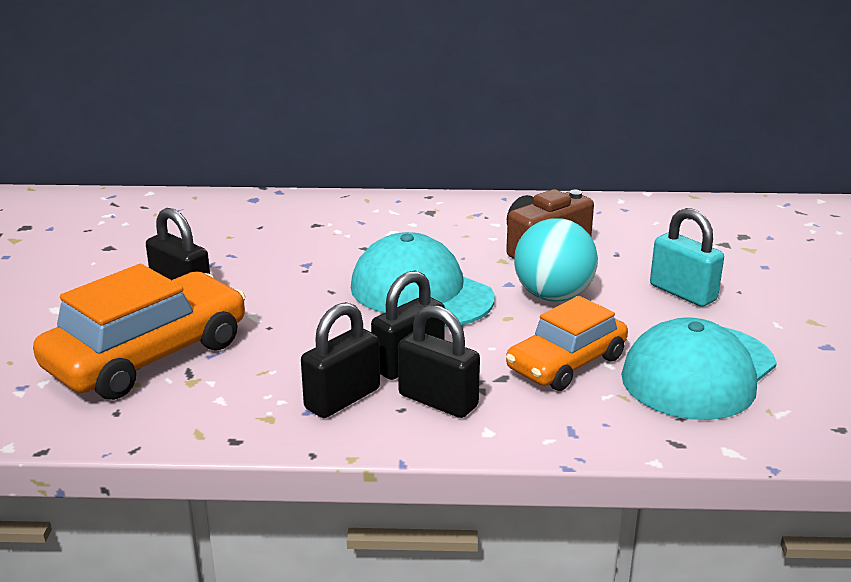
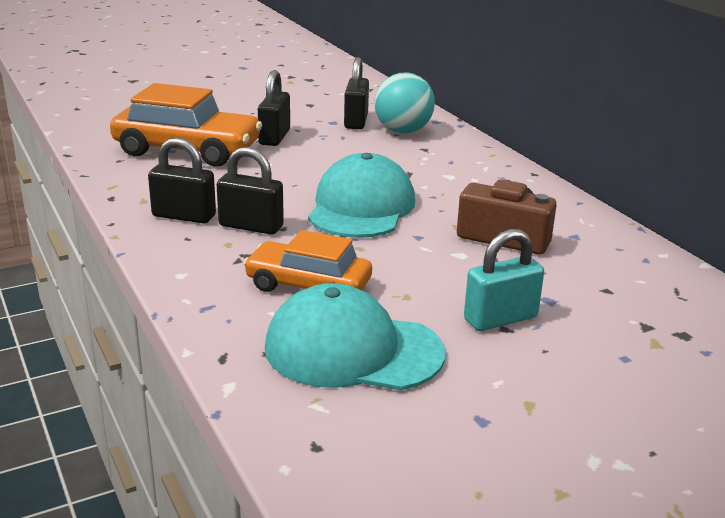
camera: 60 degrees right, 0 degrees up
black padlock [398,305,480,418] -> black padlock moved to [344,57,369,129]
turquoise ball [514,218,598,302] -> turquoise ball moved to [374,72,435,133]
turquoise padlock [650,208,724,307] -> turquoise padlock turned 45 degrees clockwise [464,229,544,331]

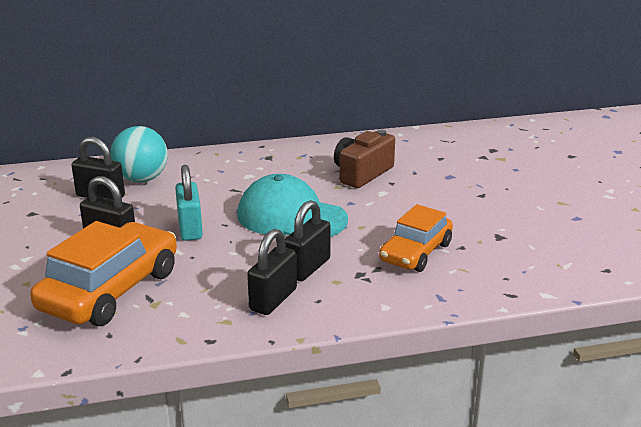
camera: 75 degrees left, 0 degrees up
turquoise cap [265,283,445,390] -> none
turquoise padlock [464,229,544,331] -> turquoise padlock moved to [175,165,203,241]

